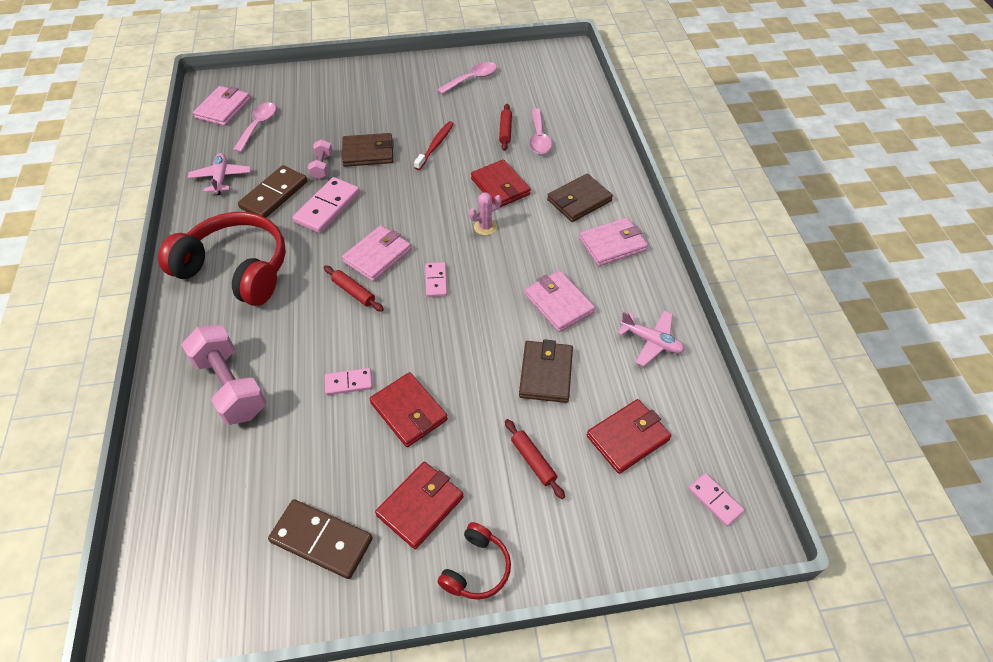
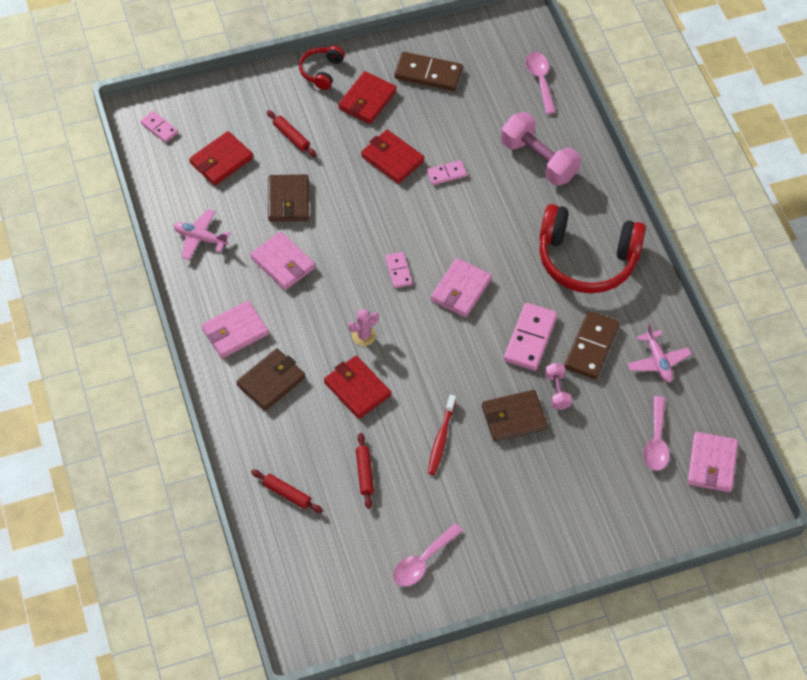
camera: 170 degrees right, 5 degrees up
red rolling pin [323,266,384,312] -> red rolling pin moved to [251,470,323,513]
pink spoon [529,108,552,154] -> pink spoon moved to [526,52,556,114]

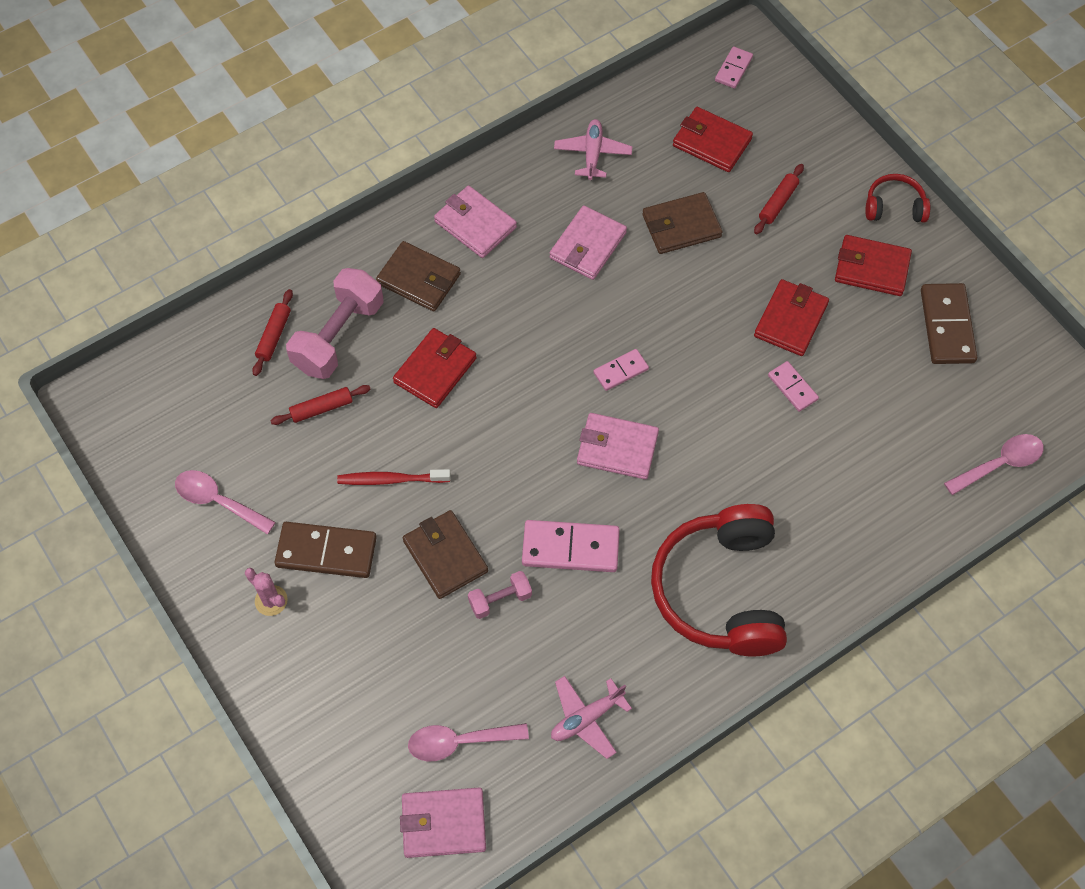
camera: 75 degrees right, 5 degrees up
pink cactus [348,309,379,346] -> pink cactus moved to [245,568,288,616]
pink dumbbell [501,112,581,186] -> pink dumbbell moved to [286,268,384,379]
brown domino [564,311,620,379] -> brown domino moved to [275,522,377,578]

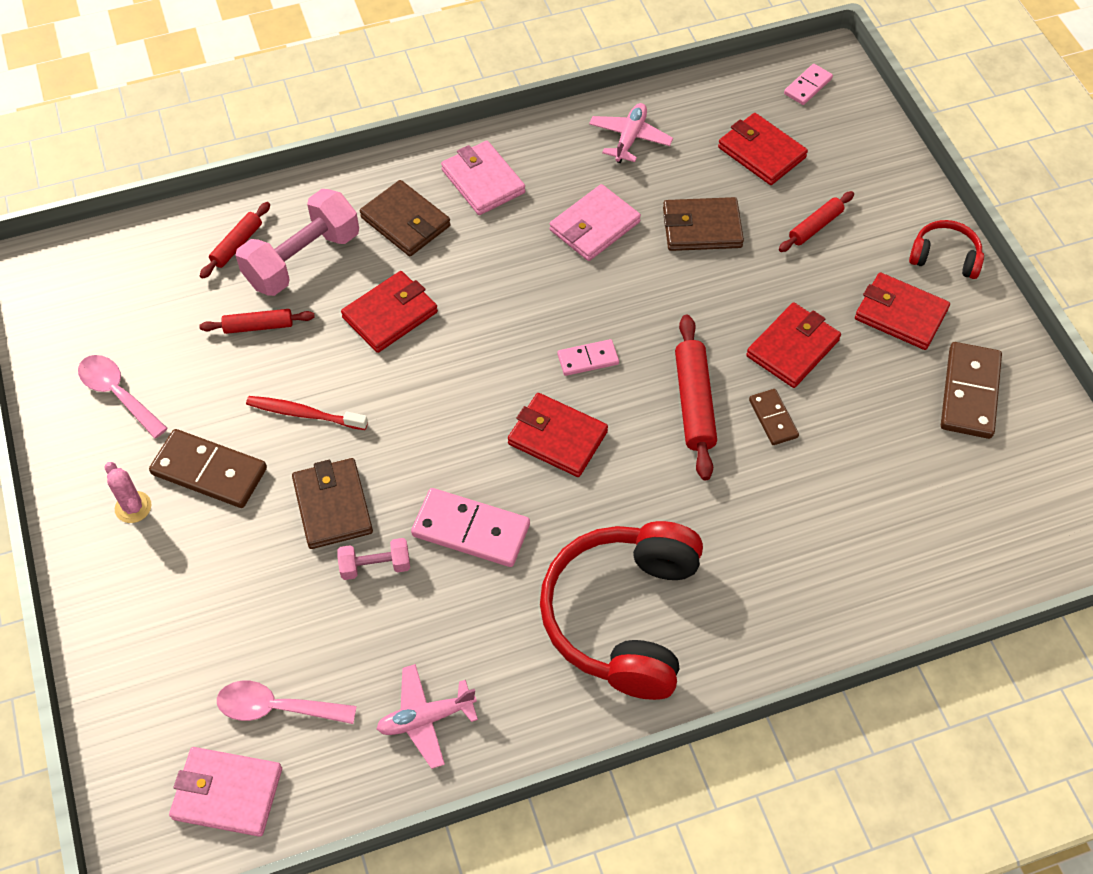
camera: 15 degrees right, 5 degrees down
pink wallet [577,413,659,480] -> red wallet [508,393,608,477]
pink domino [768,361,819,412] -> brown domino [749,389,799,445]
pink spoon [944,434,1044,495] -> none
none -> red rolling pin [675,315,717,480]

